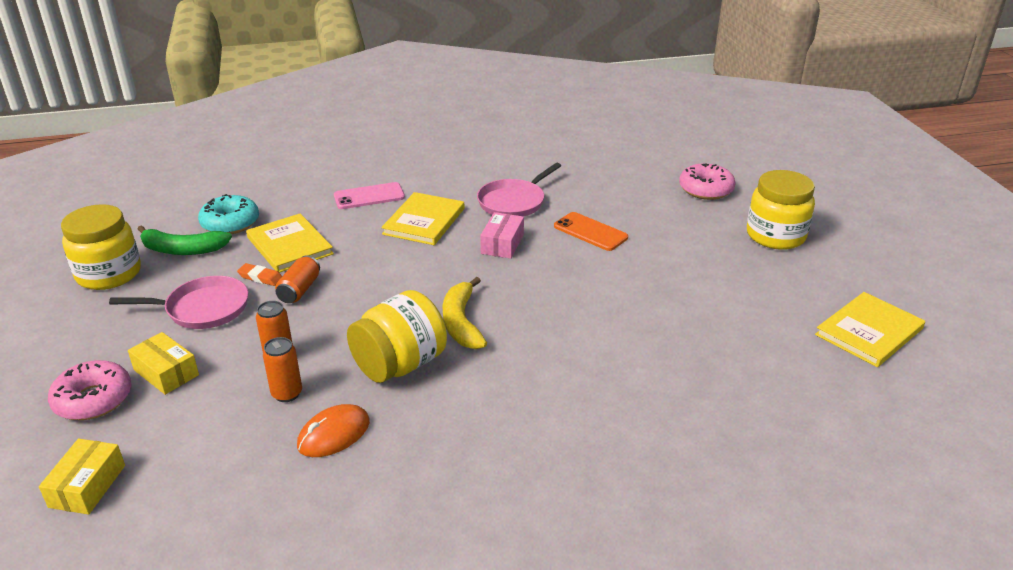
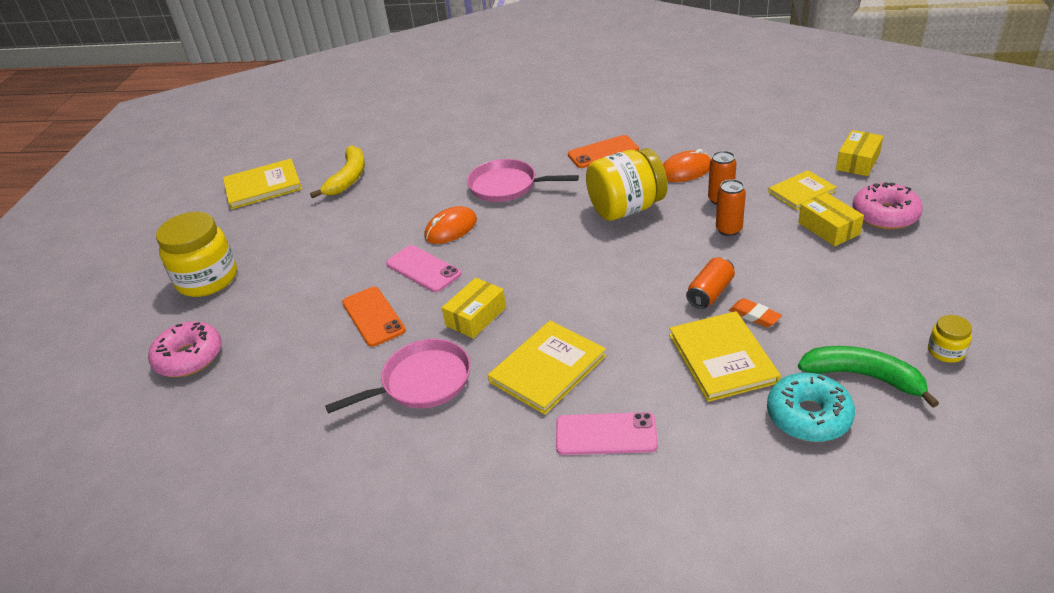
camera: 155 degrees left, 5 degrees up
yellow jar [61,204,141,290] -> yellow jar [928,315,972,363], size x0.45
pink pan [109,276,248,329] -> pink pan moved to [467,159,579,202]
yellow banana [442,277,487,349] -> yellow banana moved to [310,145,365,198]
pink box [480,212,524,259] -> yellow box [442,278,506,338]
none -> pink phone [386,245,461,292]
none -> orange mouse [424,206,477,244]
none -> orange phone [568,135,639,168]
none -> yellow book [768,170,837,210]

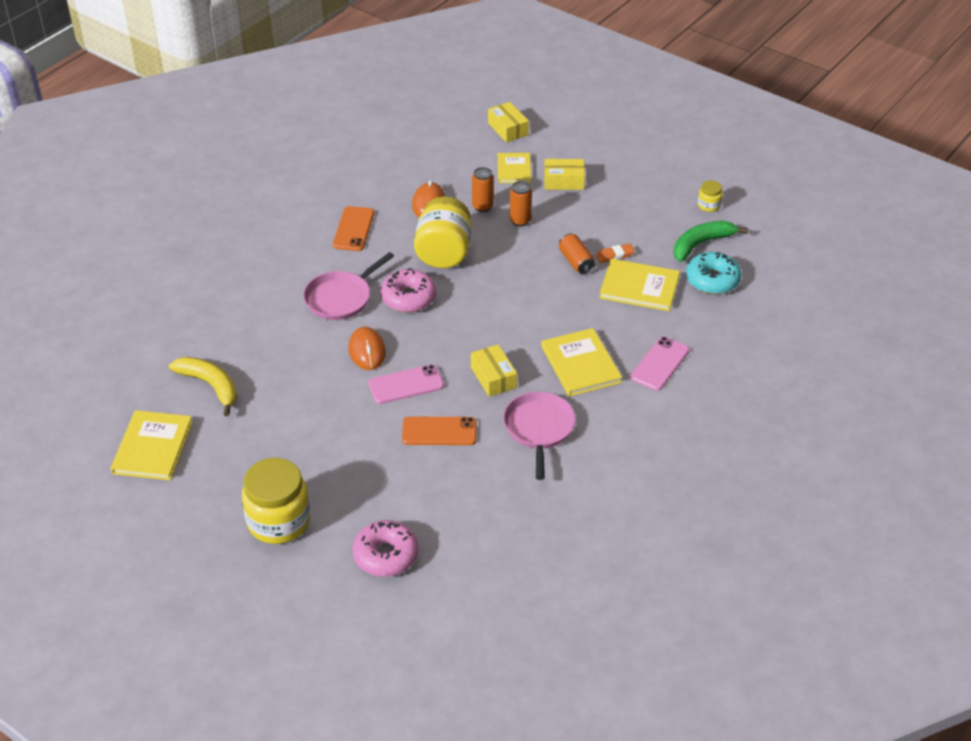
camera: 65 degrees left, 5 degrees up
pink donut [852,182,923,230] -> pink donut moved to [380,268,436,312]

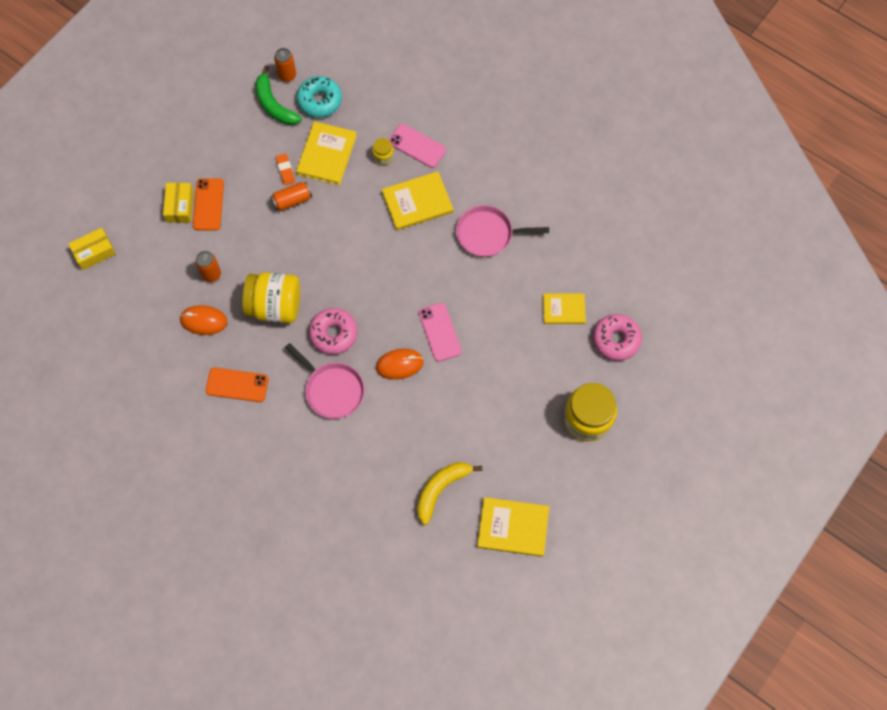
camera: 90 degrees left, 25 degrees up
orange phone [402,417,477,445] -> orange phone moved to [193,178,224,231]
yellow box [471,344,517,397] -> none
yellow book [498,153,531,183] -> yellow book moved to [543,293,586,324]
orange can [510,181,532,226] -> orange can moved to [274,48,296,82]
yellow jar [698,180,723,212] -> yellow jar moved to [372,138,394,165]

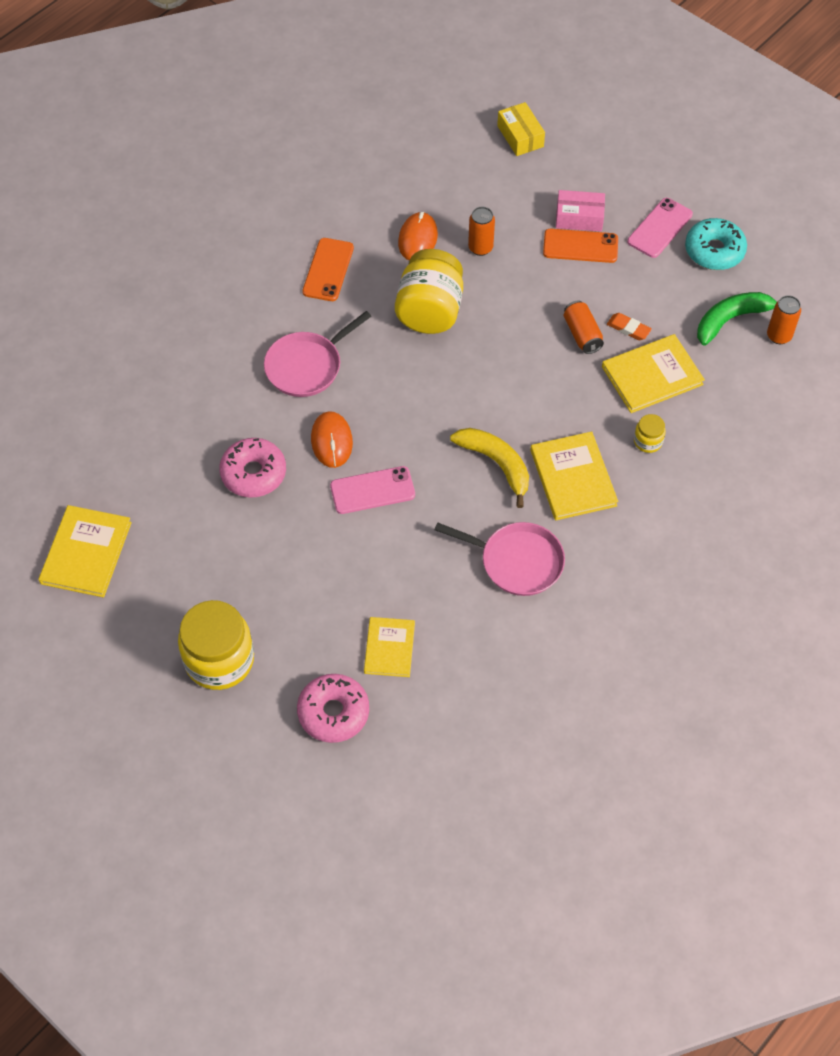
camera: 95 degrees right, 10 degrees down
yellow box [163,183,194,223] -> pink box [556,190,605,232]
orange eraser [276,153,295,185] -> orange eraser turned 45 degrees clockwise [607,313,652,340]
turquoise donut [296,76,342,118] -> turquoise donut moved to [685,218,747,270]
yellow book [296,121,357,185] -> yellow book turned 45 degrees counterclockwise [602,334,705,413]
pink donut [309,308,358,355] -> pink donut moved to [219,438,286,498]
pink phone [389,124,446,168] -> pink phone moved to [627,198,693,258]
yellow banana [417,462,482,525] -> yellow banana moved to [450,428,529,508]
pink pan [456,205,549,257] -> pink pan turned 105 degrees clockwise [434,522,565,596]

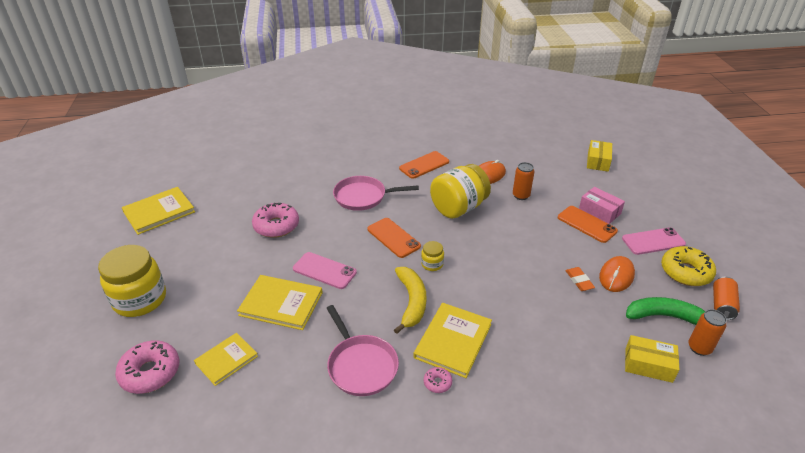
camera: 40 degrees right, 20 degrees down
orange mouse [311,411,353,468] -> orange mouse moved to [599,256,635,292]
orange can [564,300,604,354] -> orange can moved to [713,277,740,320]
yellow book [602,334,705,413] -> yellow book moved to [237,275,323,330]
yellow jar [634,414,666,453] -> yellow jar moved to [421,241,444,271]
turquoise donut [685,218,747,270] -> yellow donut [661,246,716,286]
none -> orange phone [367,218,421,258]
none -> pink donut [424,367,452,393]
none -> yellow box [625,335,679,383]

